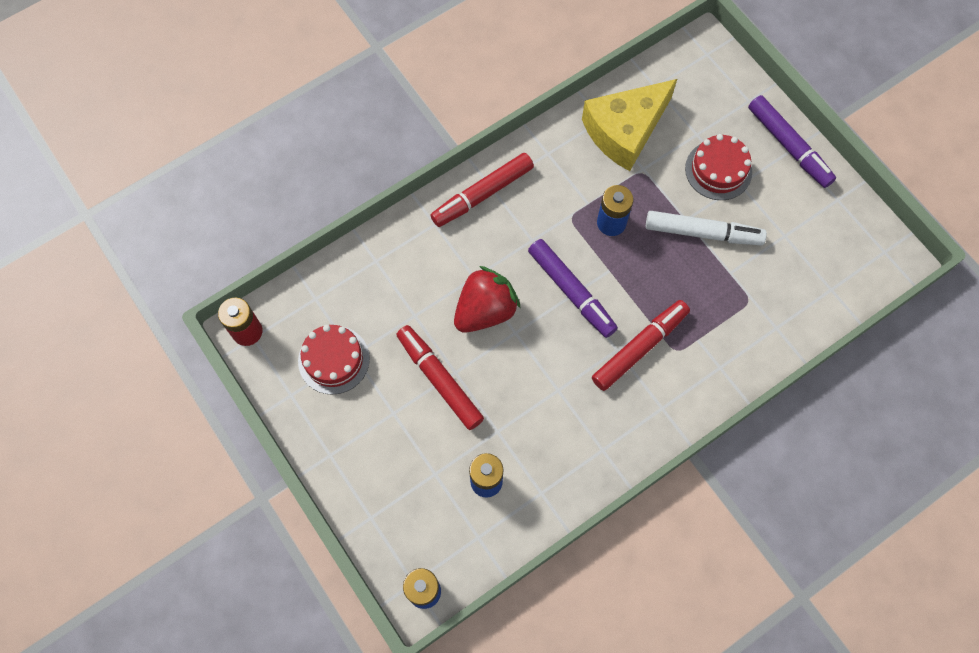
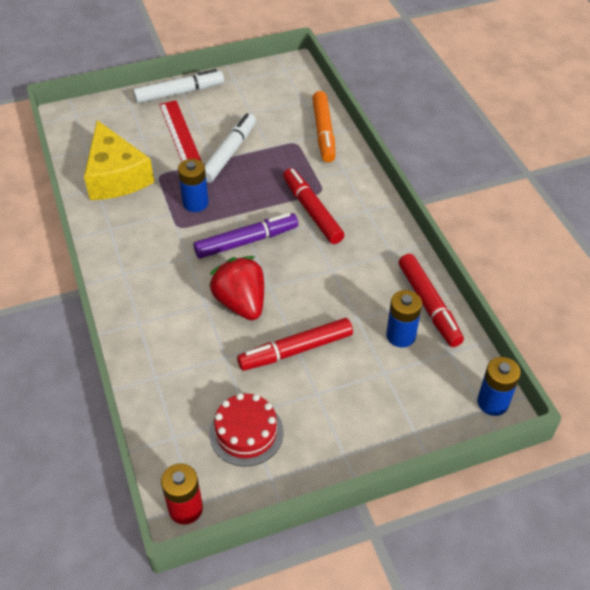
camera: 75 degrees left, 20 degrees down
red marker [431,153,534,227] -> red marker moved to [398,254,464,347]
red cake [685,134,752,200] -> red ruler [159,100,201,161]
purple marker [748,95,836,188] -> white marker [133,69,224,103]
none -> orange marker [312,91,336,163]

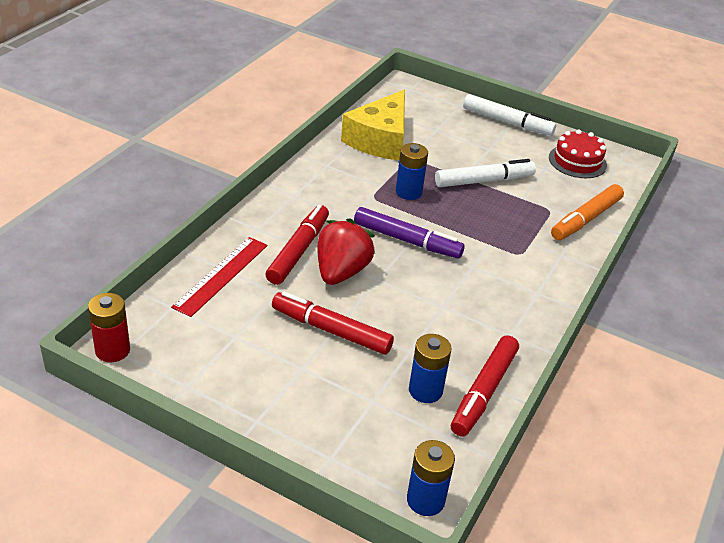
camera: 45 degrees right, 10 degrees down
red ruler [159,100,201,161] -> red ruler moved to [171,237,268,317]
red cake [209,393,284,467] -> red cake moved to [549,130,607,178]
red marker [283,168,345,244] -> red marker moved to [265,205,329,285]

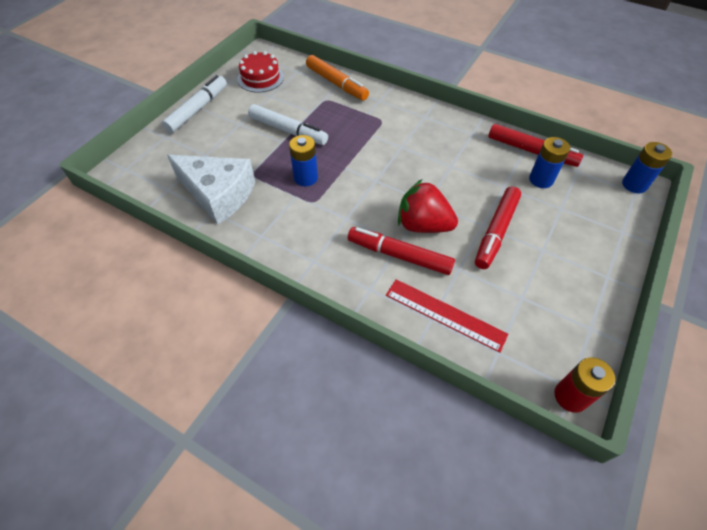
camera: 85 degrees left, 15 degrees up
yellow cheese [341,90,405,160] -> white cheese [167,155,255,224]
purple marker [354,207,465,258] -> none
white marker [435,159,536,187] -> white marker turned 135 degrees clockwise [248,104,328,145]

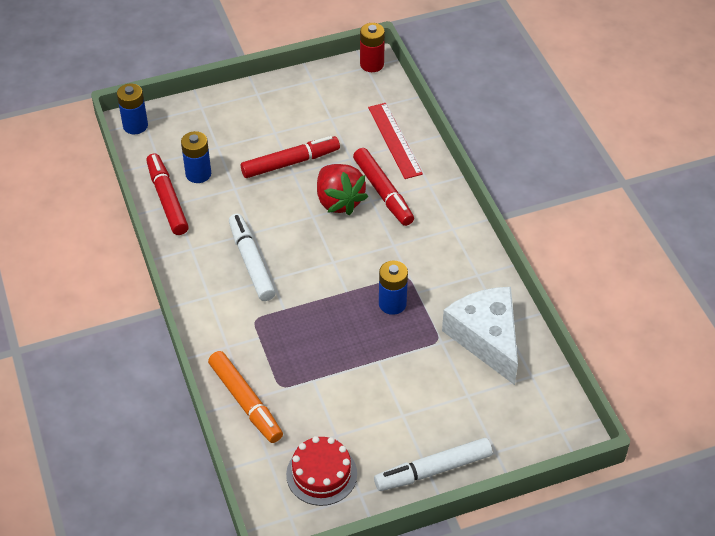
camera: 140 degrees left, 5 degrees down
white marker [248,104,328,145] -> white marker moved to [229,214,276,301]
orange marker [306,55,369,101] -> orange marker turned 150 degrees clockwise [208,351,283,443]

